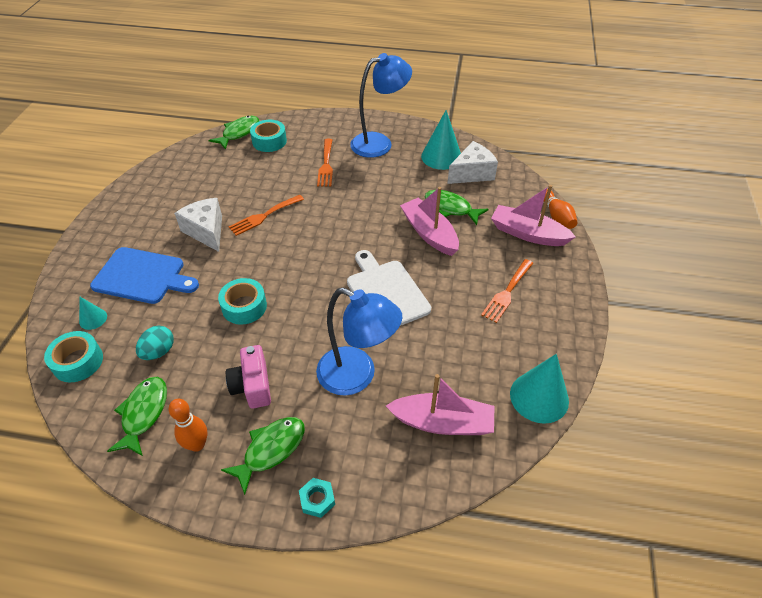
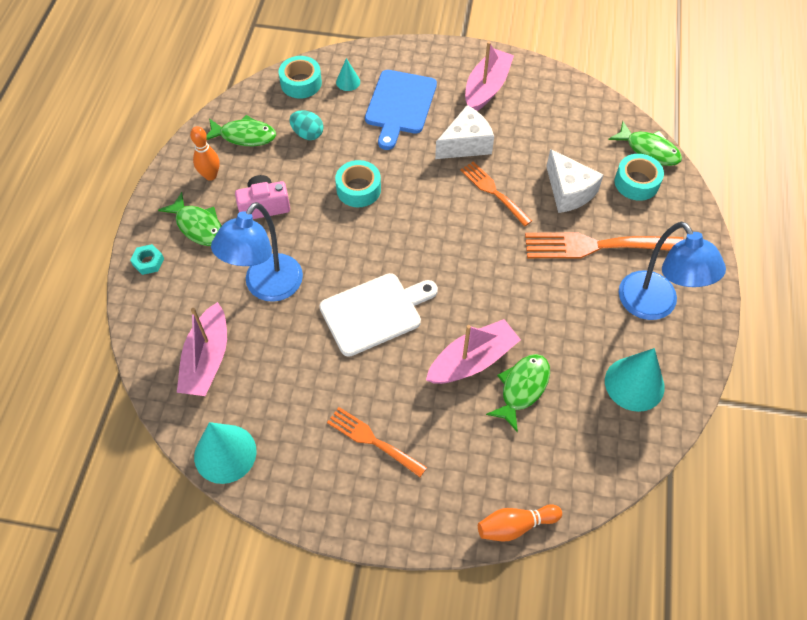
camera: 90 degrees right, 10 degrees up
orange fork [317,139,333,187] -> orange fork [525,233,684,259], size x1.62
white cheese [447,141,498,184] -> white cheese moved to [546,149,603,213]
pink boat [491,185,576,246] -> pink boat moved to [465,41,514,111]

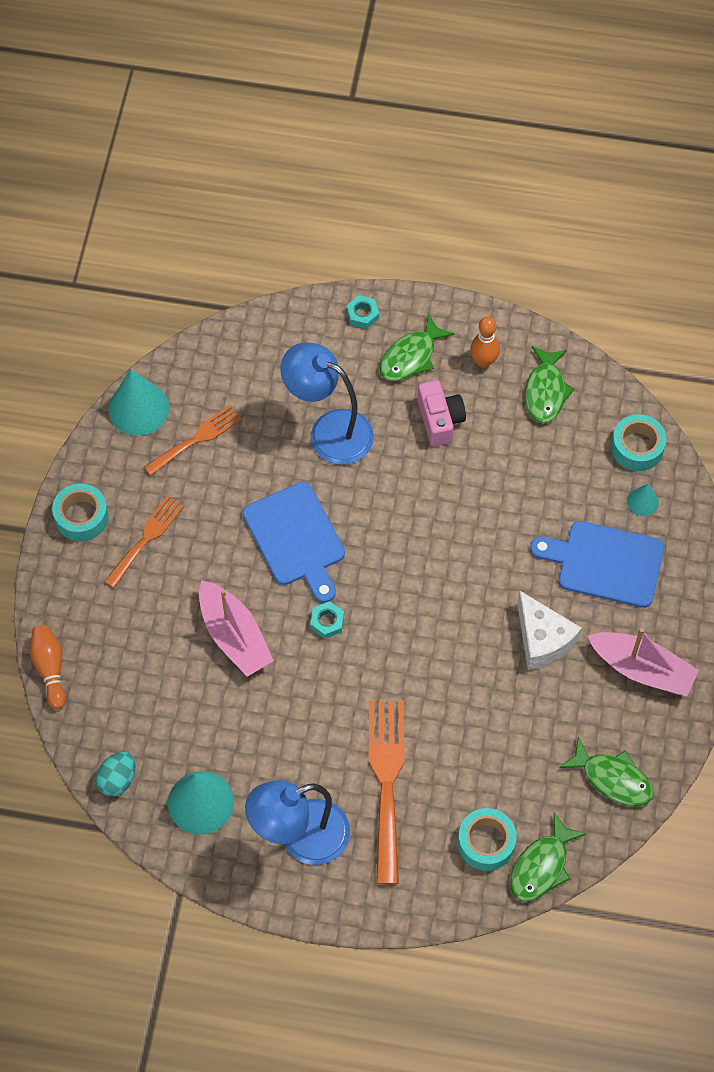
camera: 90 degrees right, 5 degrees up
pink boat [177,302,227,396] -> none
turquoise egg [290,110,324,140] -> turquoise egg moved to [96,752,135,797]
white cutting board [319,273,438,357] -> blue cutting board [243,482,345,603]
turquoise tape [335,160,381,207] -> turquoise tape moved to [52,483,109,541]
orange fork [460,161,532,226] -> orange fork moved to [144,405,242,476]
green fish [486,354,550,432] -> green fish moved to [559,737,654,806]
white cheese [546,149,603,213] -> none
none -> turquoise nut [310,601,344,639]

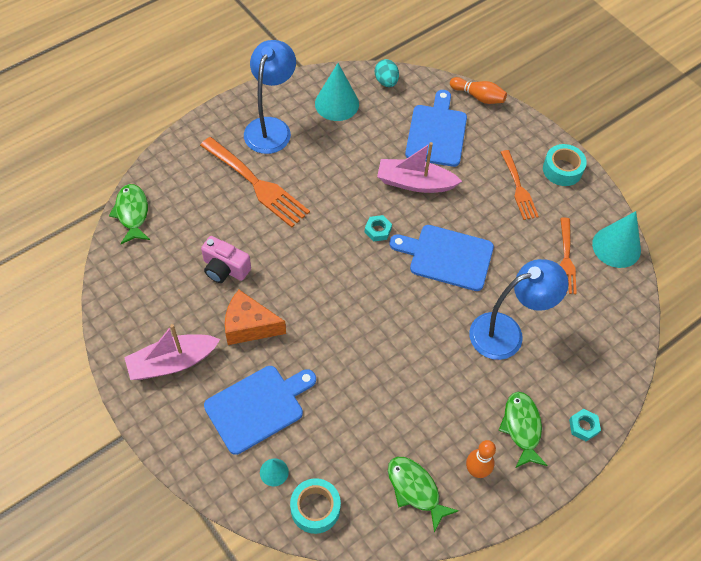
camera: 130 degrees right, 5 degrees down
pink camera [418,380,466,447] -> pink camera moved to [201,236,251,283]
turquoise tape [458,808,517,871] -> none
white cheese [517,591,582,670] -> orange cheese [225,290,286,345]
green fish [559,737,654,806] -> none
none -> blue cutting board [405,90,467,167]

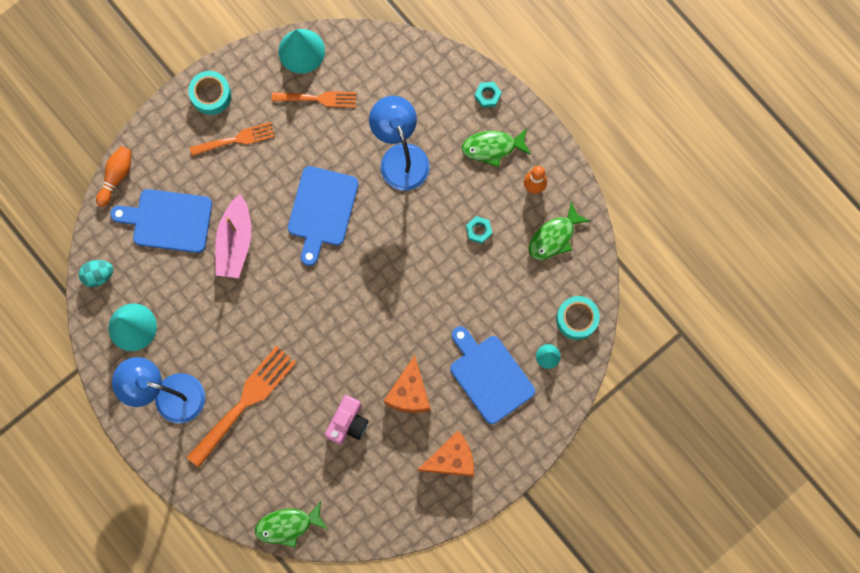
camera: 90 degrees left, 20 degrees up
pink boat [124,324,220,380] -> orange cheese [418,431,474,477]
turquoise nut [365,215,392,242] -> turquoise nut moved to [466,216,492,244]

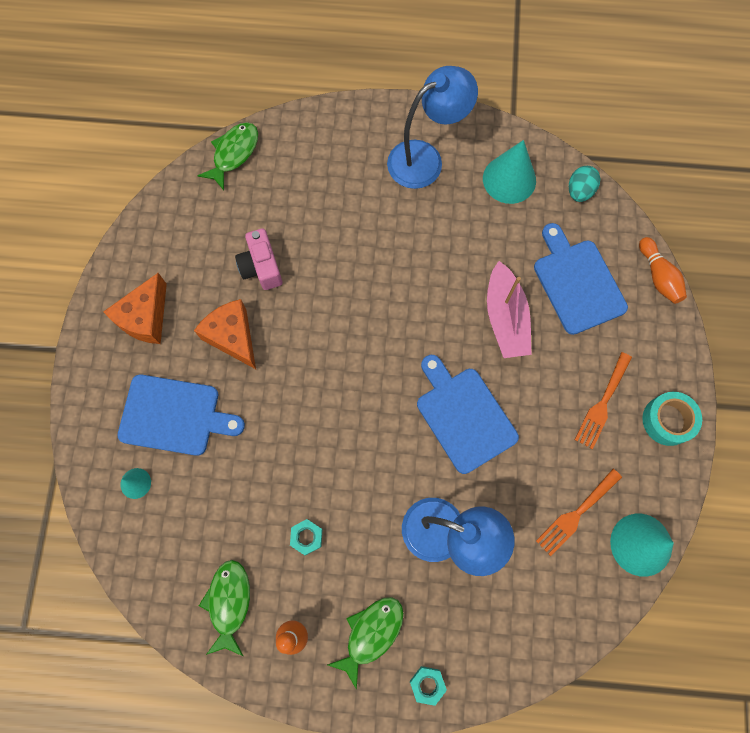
camera: 135 degrees right, 5 degrees down
blue cutting board [110,189,212,253] -> blue cutting board turned 75 degrees counterclockwise [534,223,628,335]
orange fork [187,346,296,468] -> none
pink boat [215,194,251,278] -> pink boat turned 150 degrees counterclockwise [487,261,531,358]
turquoise tape [556,296,600,340] -> none

